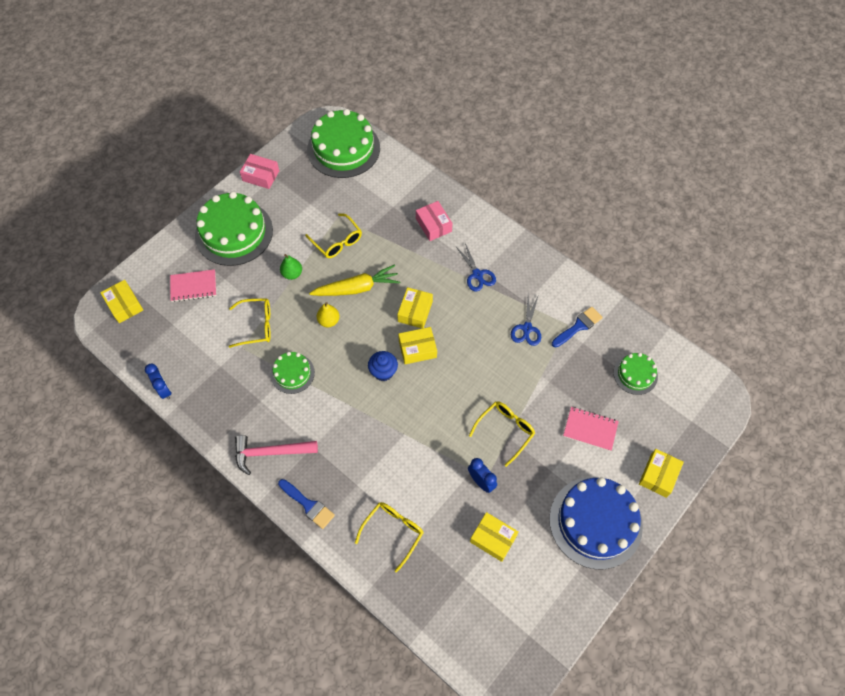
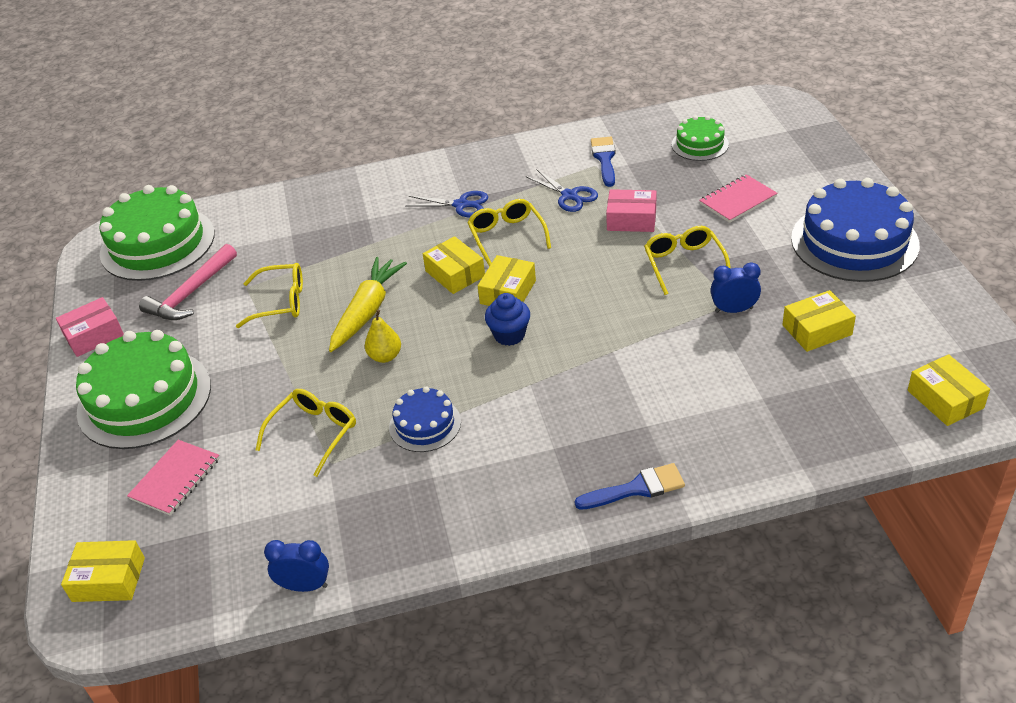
camera: 50 degrees left, 20 degrees down
pink hammer [235,435,318,475] -> pink hammer moved to [139,244,237,320]
green cake [271,352,315,394] -> blue cake [389,386,461,452]
green pear [280,254,302,280] -> none
yellow glasses [355,502,423,572] -> yellow glasses moved to [467,199,551,267]
pink box [416,201,452,241] -> pink box moved to [606,189,656,232]
yellow box [639,449,684,498] -> yellow box moved to [908,354,990,426]

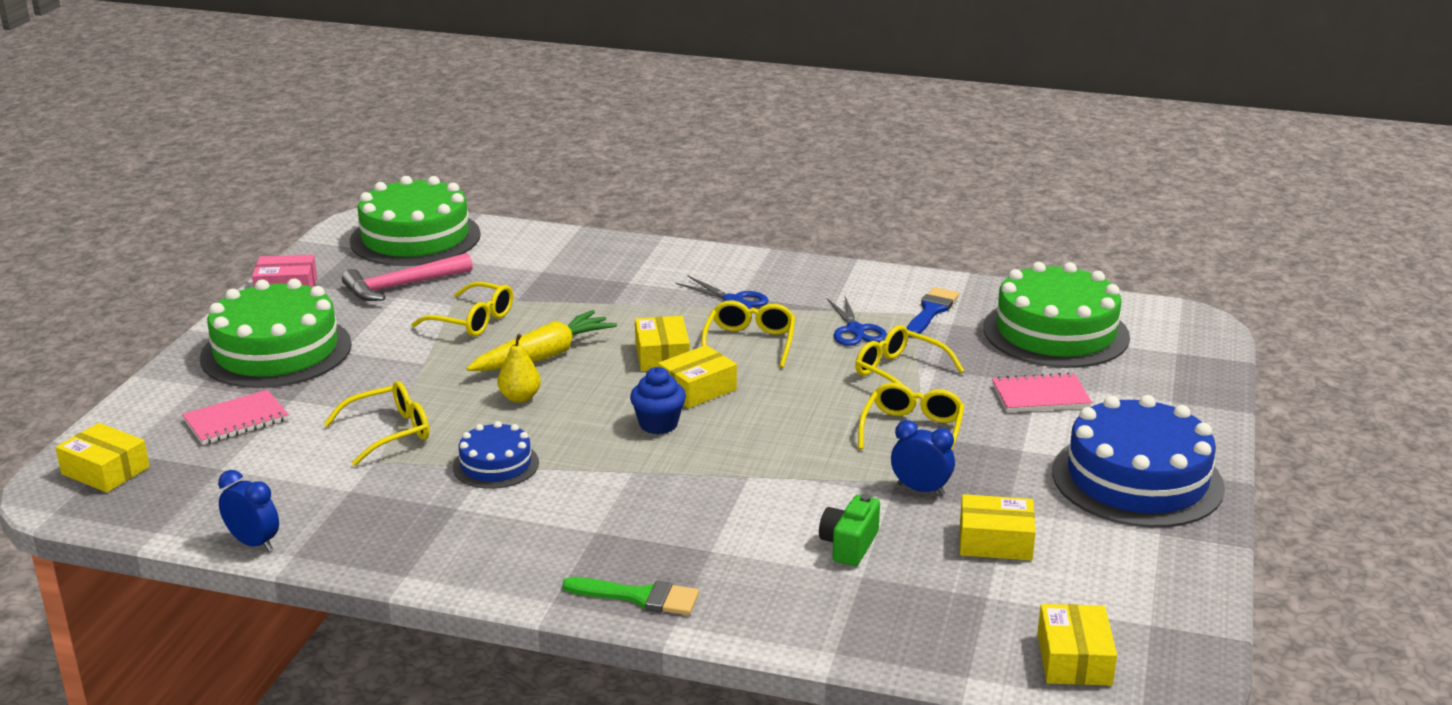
camera: 25 degrees right, 15 degrees down
blue brush [574,463,685,510] -> green brush [562,577,699,615]
pink box [606,189,656,232] -> yellow glasses [855,325,964,403]
green cake [672,116,729,161] -> green cake [983,262,1130,368], size x1.94
none -> green camera [819,494,880,566]

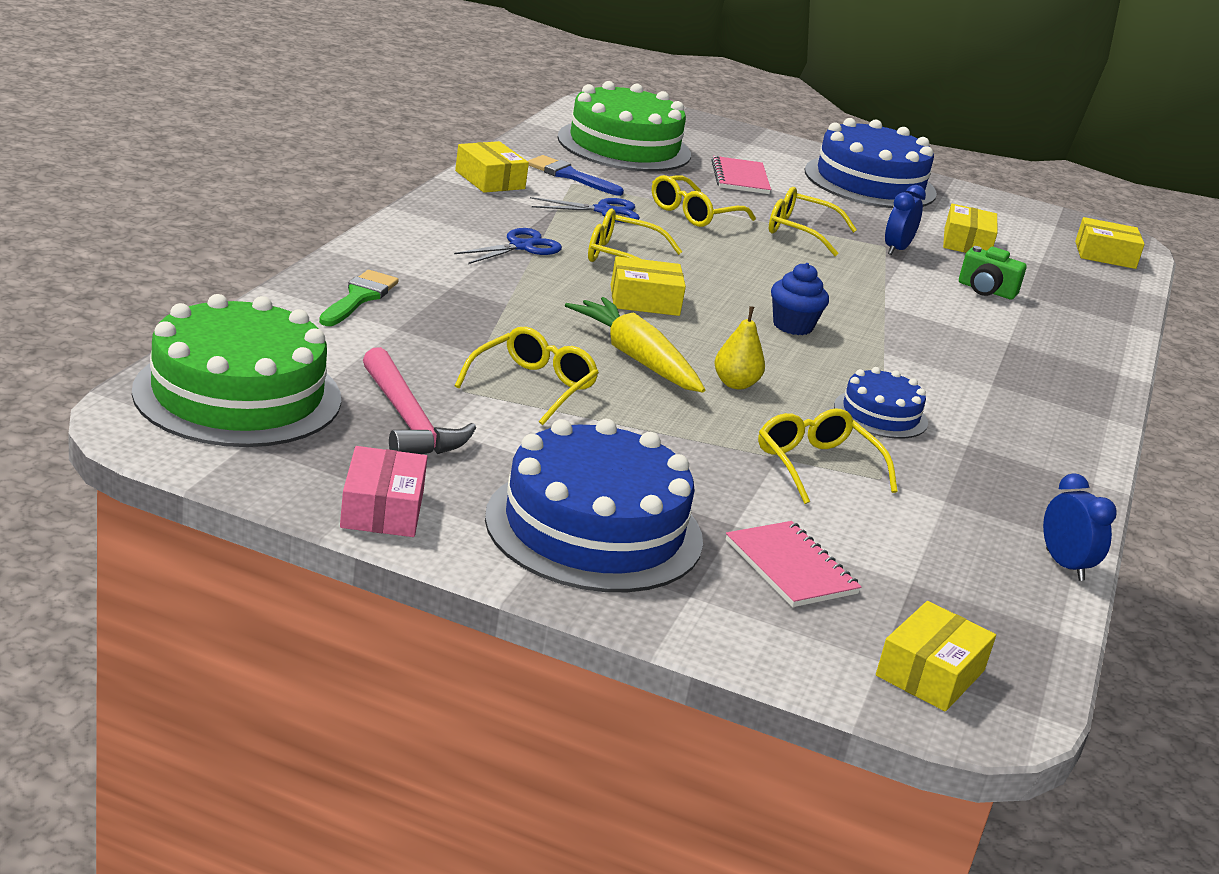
camera: 90 degrees left, 0 degrees up
green cake [200,279,352,388] -> blue cake [485,419,703,592]
blue clock [218,470,279,552] -> blue clock turned 120 degrees clockwise [1043,473,1117,581]
green brush [562,577,699,615] -> green brush moved to [319,270,399,326]
yellow box [658,345,737,408] -> yellow box moved to [455,141,529,193]

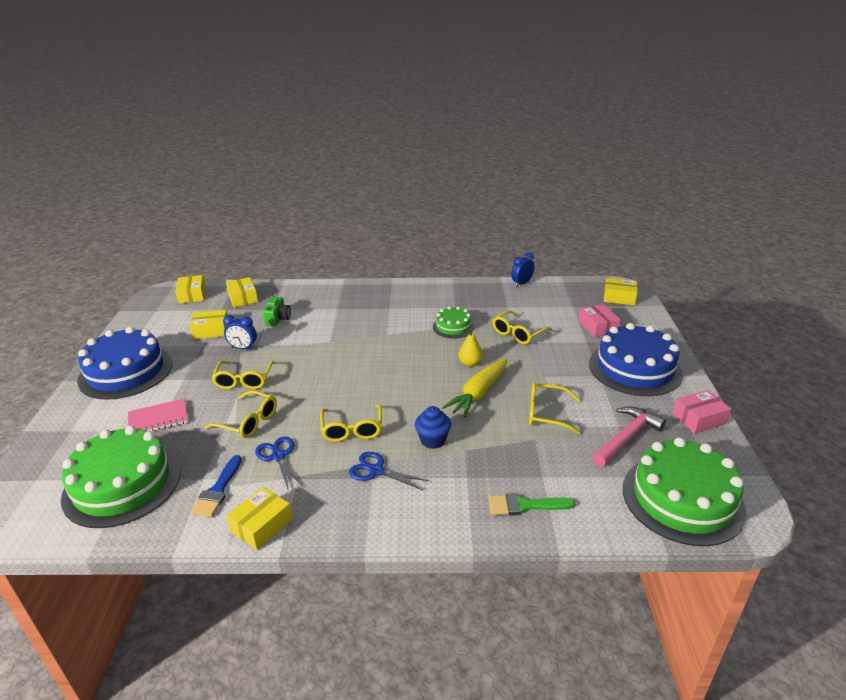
camera: 105 degrees left, 5 degrees up
yellow box [611,256,686,316] -> yellow box moved to [226,277,258,307]
pink notebook [726,521,861,607] -> pink box [578,304,621,337]
blue cupcake [771,263,829,335] -> blue cupcake moved to [415,406,451,449]
blue cake [834,367,928,439] -> green cake [433,306,474,339]

